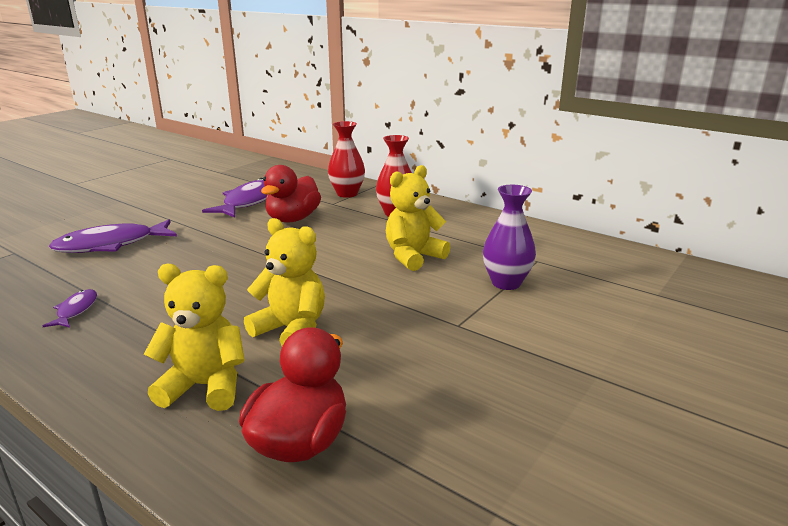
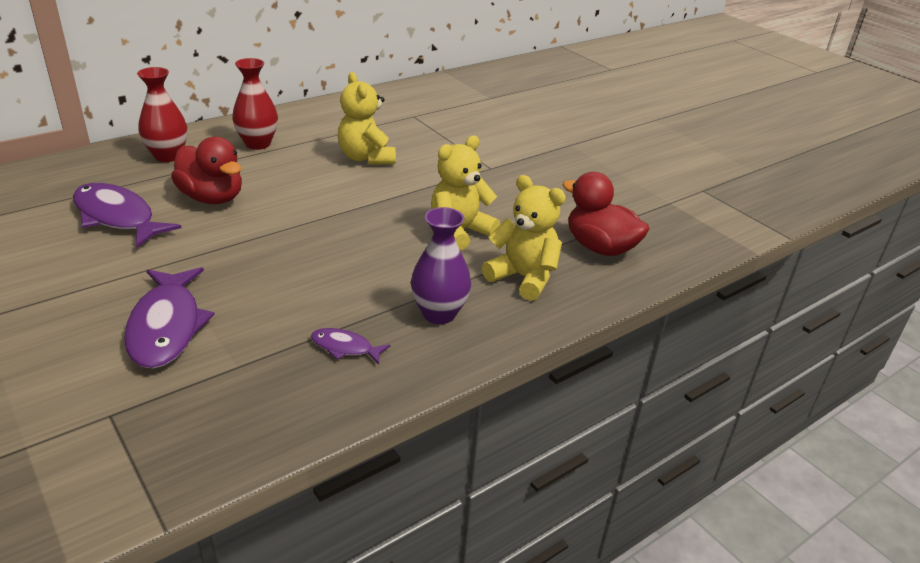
camera: 75 degrees left, 10 degrees up
yellow teddy bear [143,263,245,411] -> yellow teddy bear turned 105 degrees clockwise [482,175,566,301]
purple vase [483,185,536,290] -> purple vase moved to [411,207,471,324]

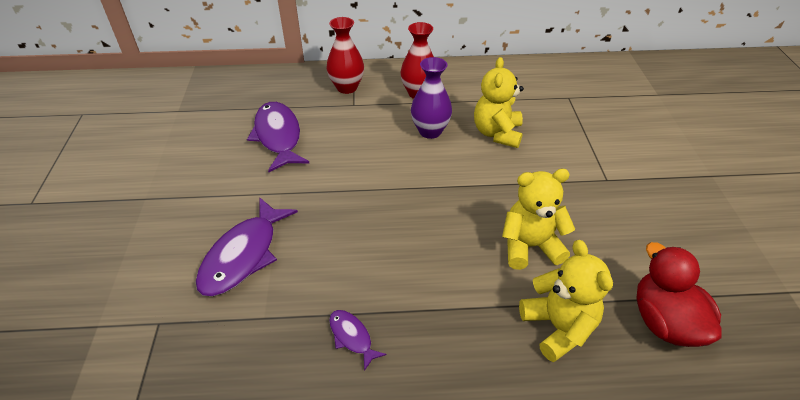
camera: 35 degrees right, 10 degrees up
red duck [171,137,242,204] -> none
purple vase [411,207,471,324] -> purple vase moved to [411,57,452,139]

